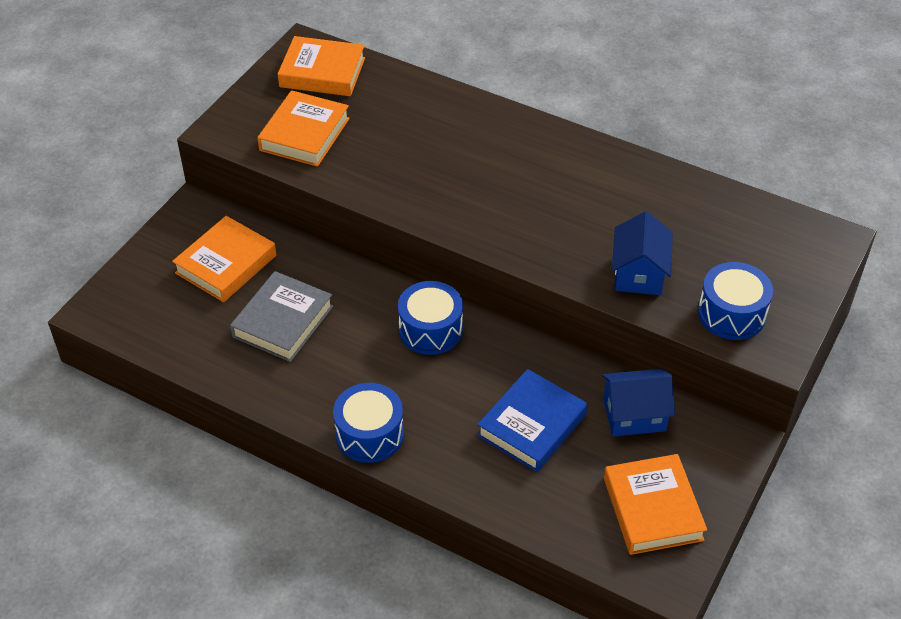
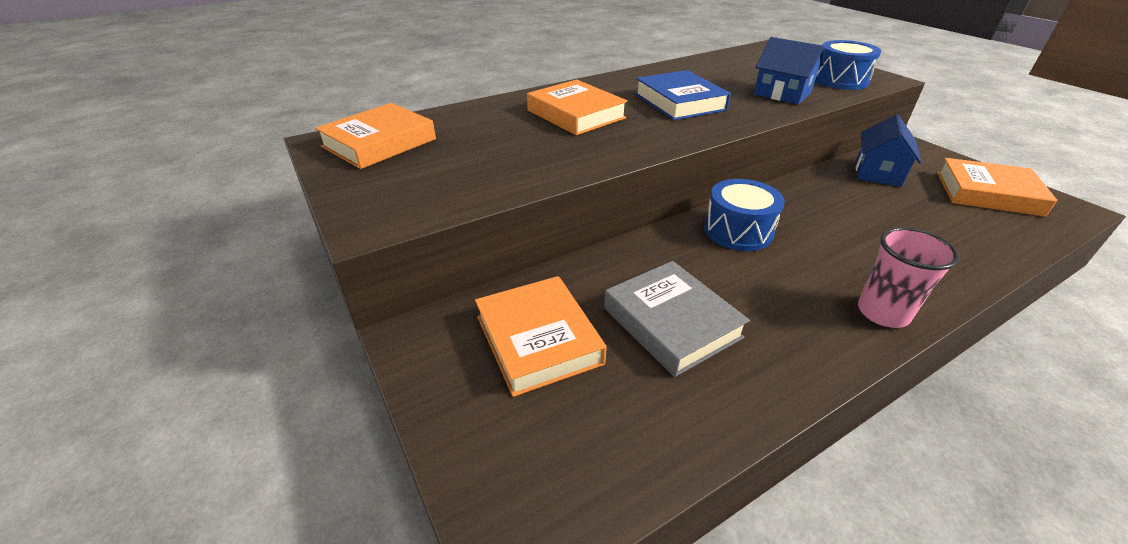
camera: 60 degrees left, 10 degrees down
orange book [257,90,350,167] -> orange book moved to [527,80,628,135]
blue drum [333,383,404,463] -> pink cup [858,227,960,328]
blue book [477,369,588,472] -> blue book moved to [635,70,731,120]

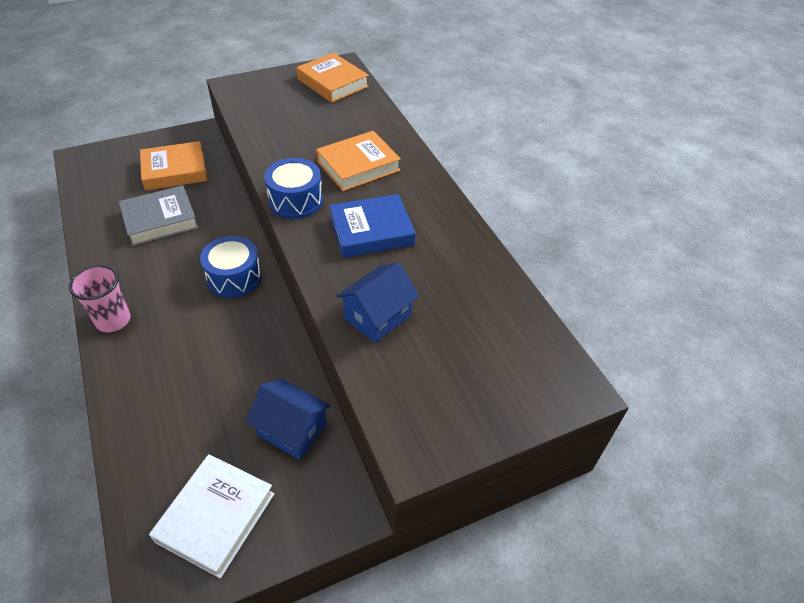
camera: 95 degrees right, 10 degrees up
blue drum [815,40,881,90] -> blue drum moved to [264,158,323,219]
orange book [937,158,1057,217] -> white book [149,454,274,579]

